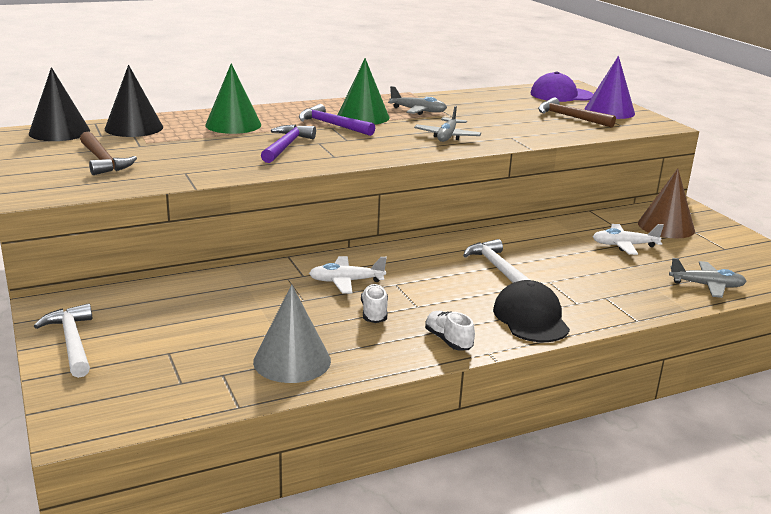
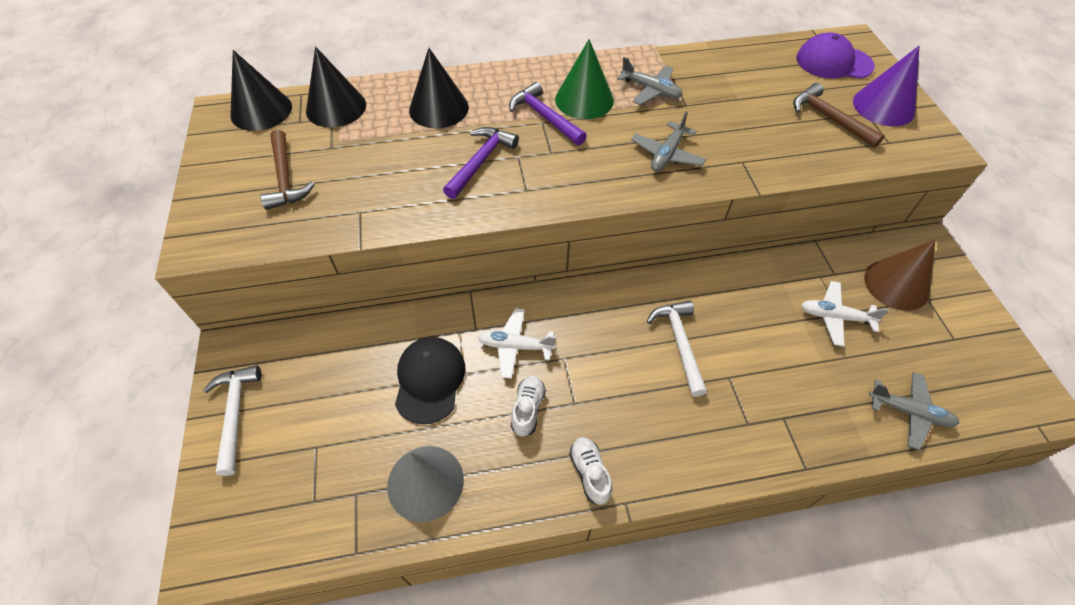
camera: 15 degrees right, 30 degrees up
green cone [205,63,261,134] -> black cone [409,48,469,128]
black cap [493,280,570,342] -> black cap moved to [395,337,465,424]

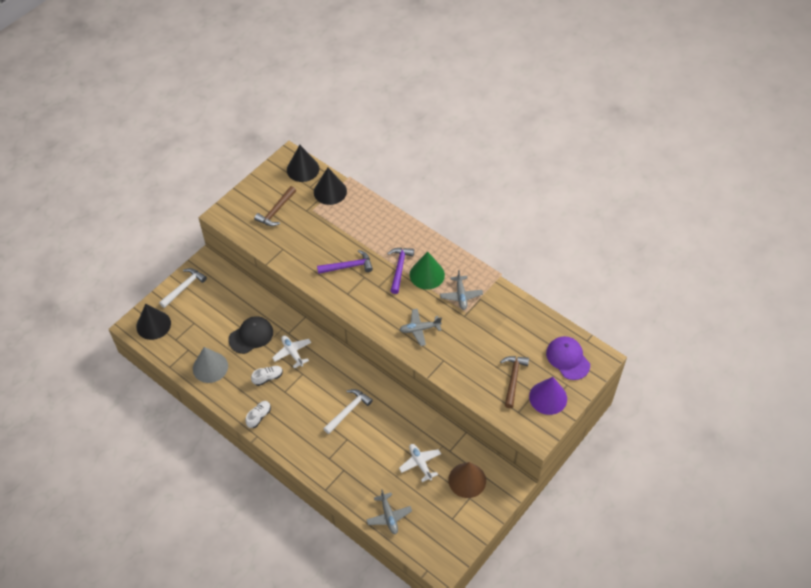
camera: 50 degrees right, 0 degrees up
black cone [409,48,469,128] -> black cone moved to [136,304,171,340]

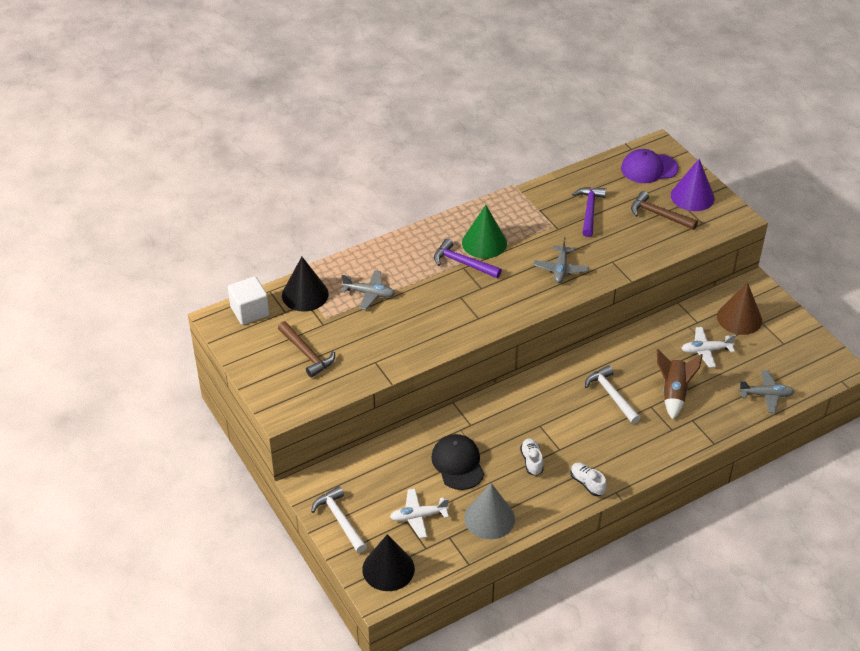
camera: 70 degrees left, 10 degrees down
white plane [272,336,312,368] -> white plane moved to [390,489,449,538]
black cone [287,145,320,182] -> white cube [228,276,269,325]
purple hammer [317,250,373,274] -> purple hammer moved to [572,187,606,237]
grey plane [440,270,483,310] -> grey plane moved to [341,270,395,310]
none -> brown rocket [657,349,703,420]

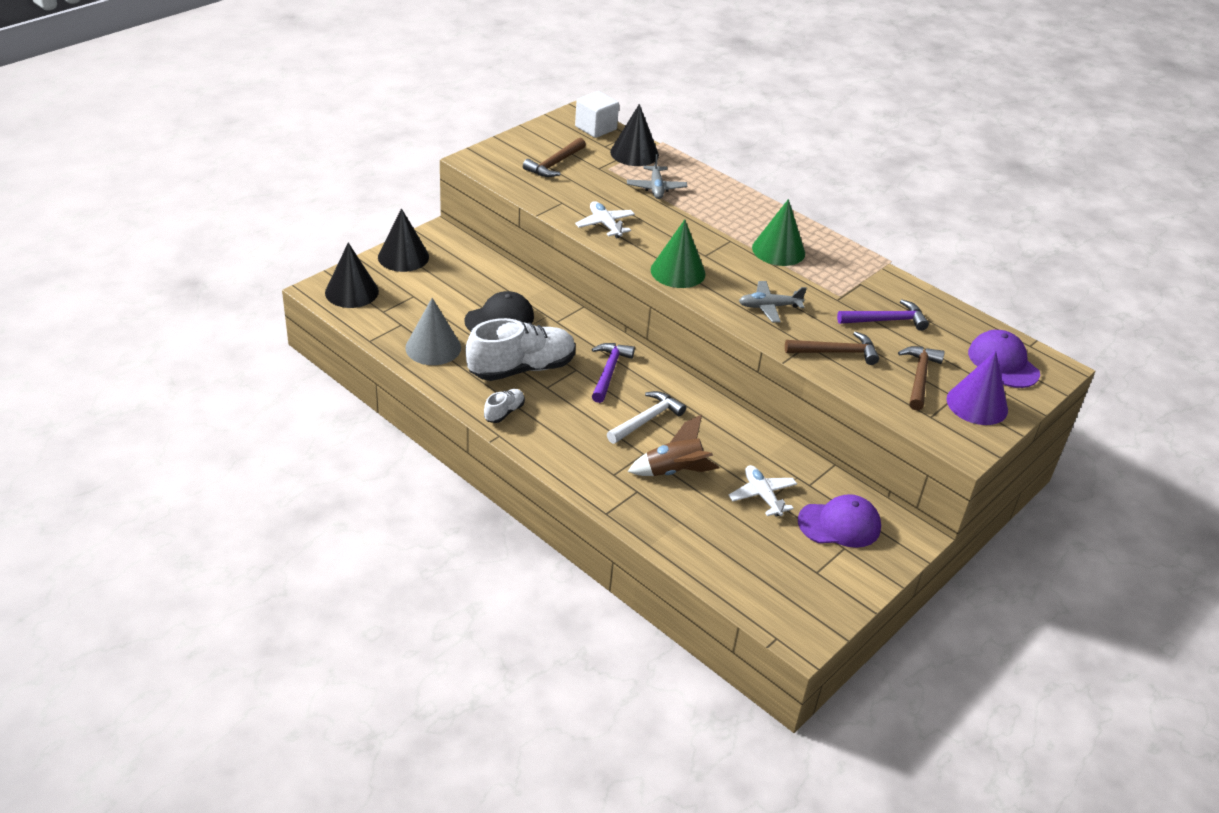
camera: 70 degrees right, 5 degrees down
white hammer [311,486,367,553] -> black cone [378,208,429,272]
white plane [390,489,449,538] -> white plane moved to [575,201,635,239]
purple hammer [434,239,502,278] -> purple hammer moved to [592,343,635,403]
white shoe [520,438,544,476] -> white shoe [466,318,575,381], size x2.21
brown cone [717,282,762,335] -> purple cap [798,494,881,548]
grey plane [738,370,795,413] -> none
none -> green cone [651,219,706,288]
none -> brown hammer [785,331,879,365]

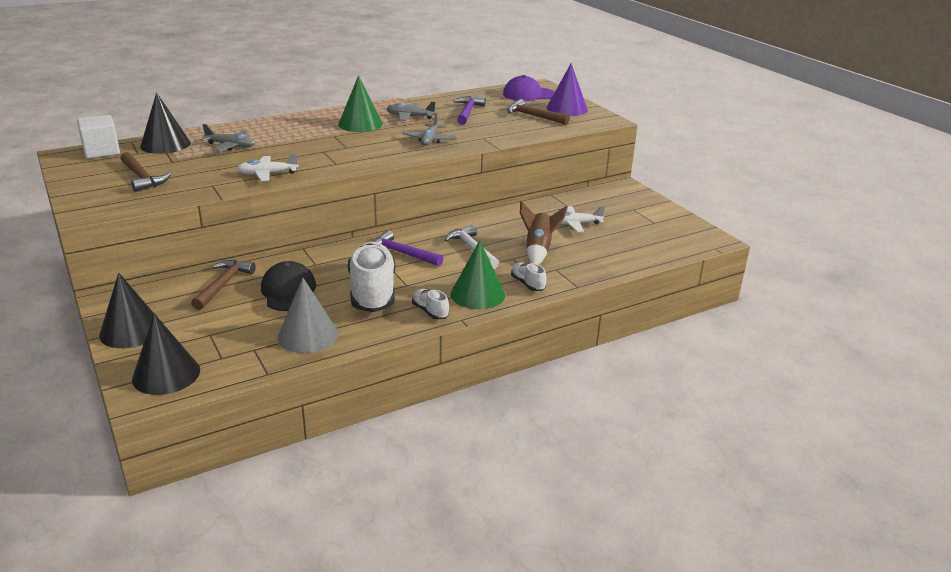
camera: 70 degrees left, 10 degrees down
green cone [651,219,706,288] -> green cone moved to [450,240,505,309]
brown hammer [785,331,879,365] -> brown hammer moved to [191,260,256,310]
purple cap [798,494,881,548] -> none
none -> grey plane [386,101,436,121]
none -> white shoe [511,263,547,291]

